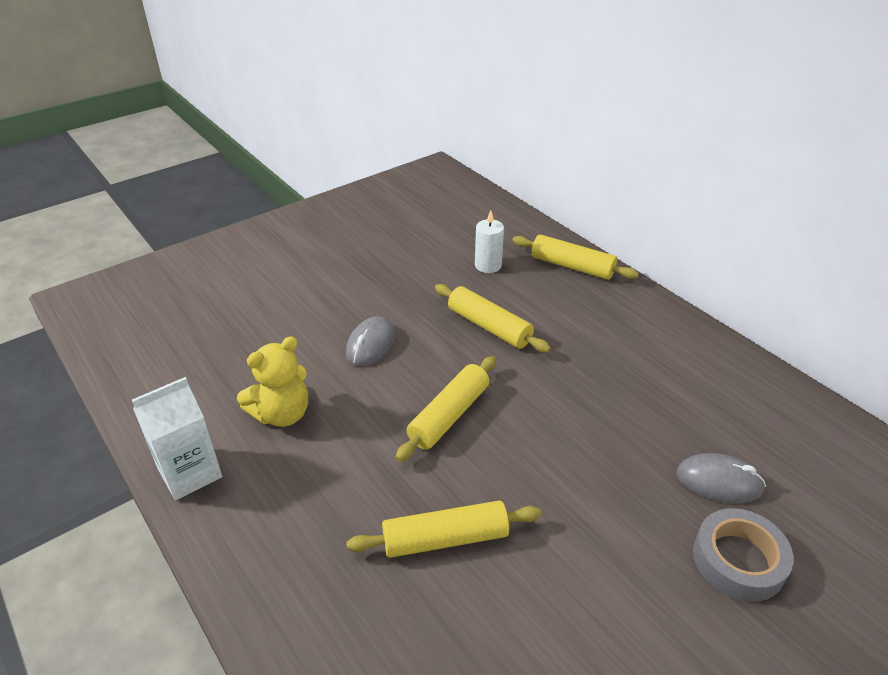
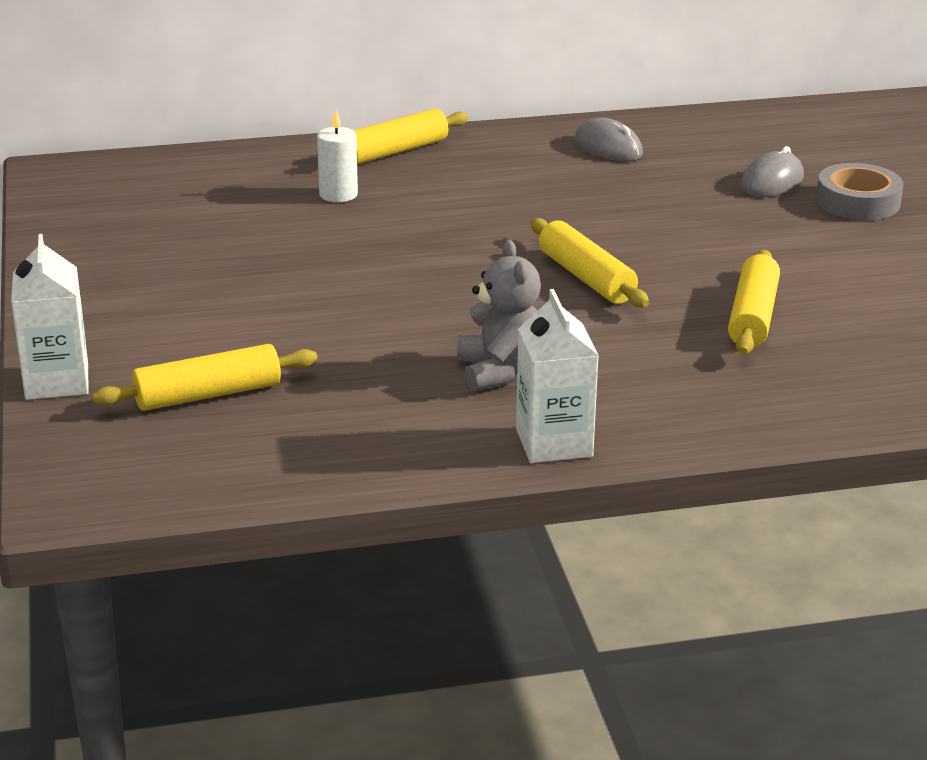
camera: 65 degrees left, 10 degrees down
yellow teddy bear [237,337,308,427] -> grey teddy bear [457,240,541,391]
grey mouse [346,316,395,367] -> grey mouse moved to [575,118,643,162]
yellow rolling pin [435,284,551,353] -> yellow rolling pin moved to [92,344,317,411]
none -> white carton [11,234,89,400]

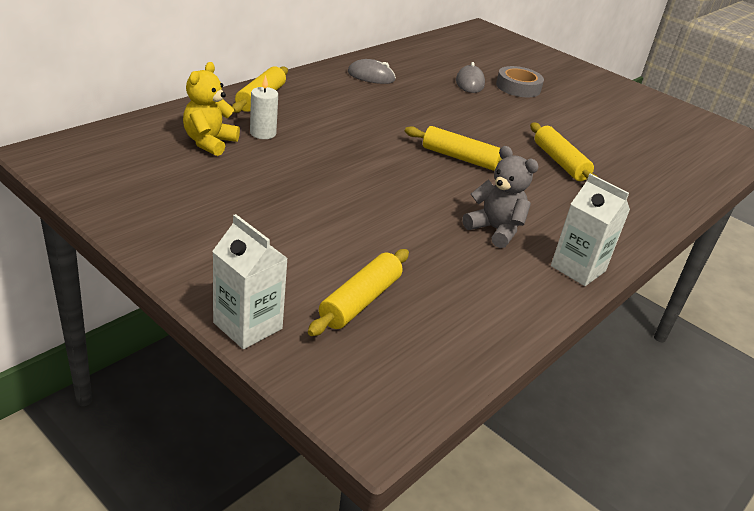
camera: 40 degrees left, 5 degrees up
none -> yellow teddy bear [183,62,240,156]

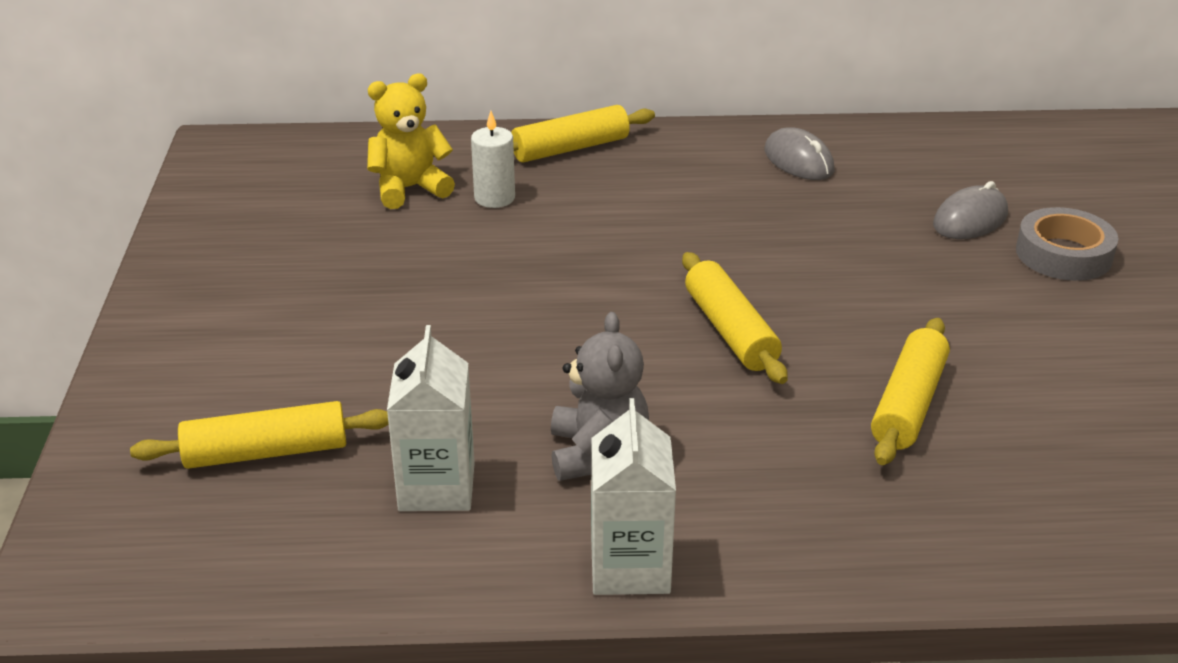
camera: 50 degrees right, 0 degrees up
white carton [212,214,288,349] -> white carton moved to [387,325,475,511]

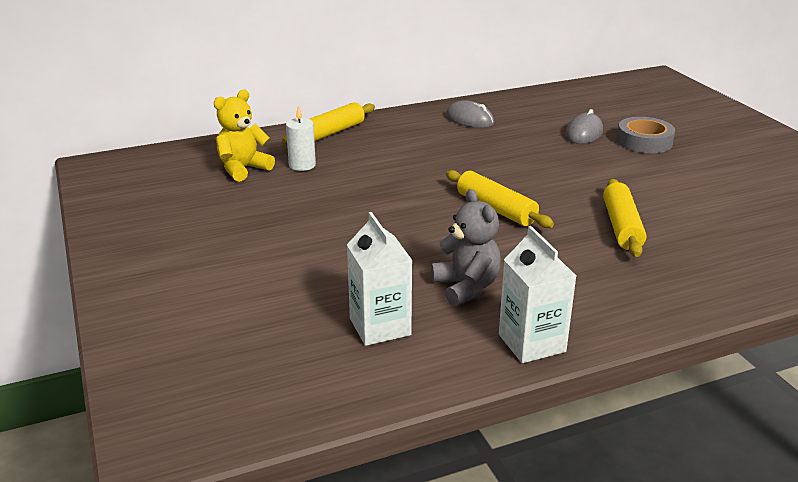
camera: 20 degrees left, 5 degrees down
yellow rolling pin [130,401,389,469] -> none

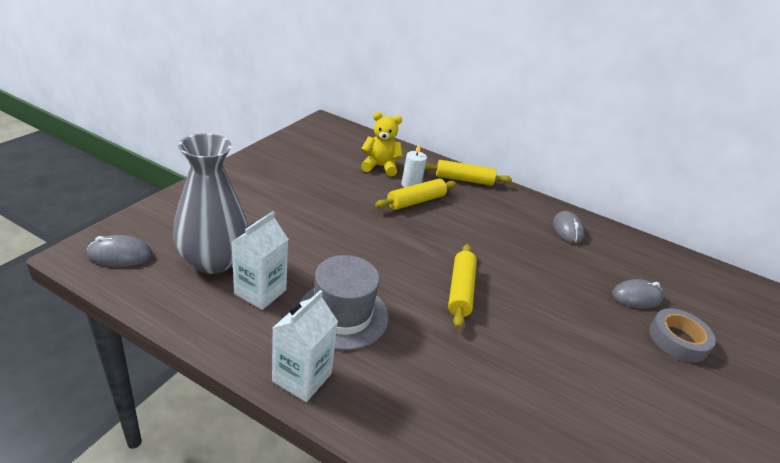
camera: 45 degrees right, 5 degrees up
grey teddy bear [431,189,501,306] -> grey hat [299,255,388,350]
yellow rolling pin [603,179,646,257] -> yellow rolling pin moved to [375,179,456,210]
none -> grey mouse [87,235,153,267]
none -> grey vase [173,133,248,274]

